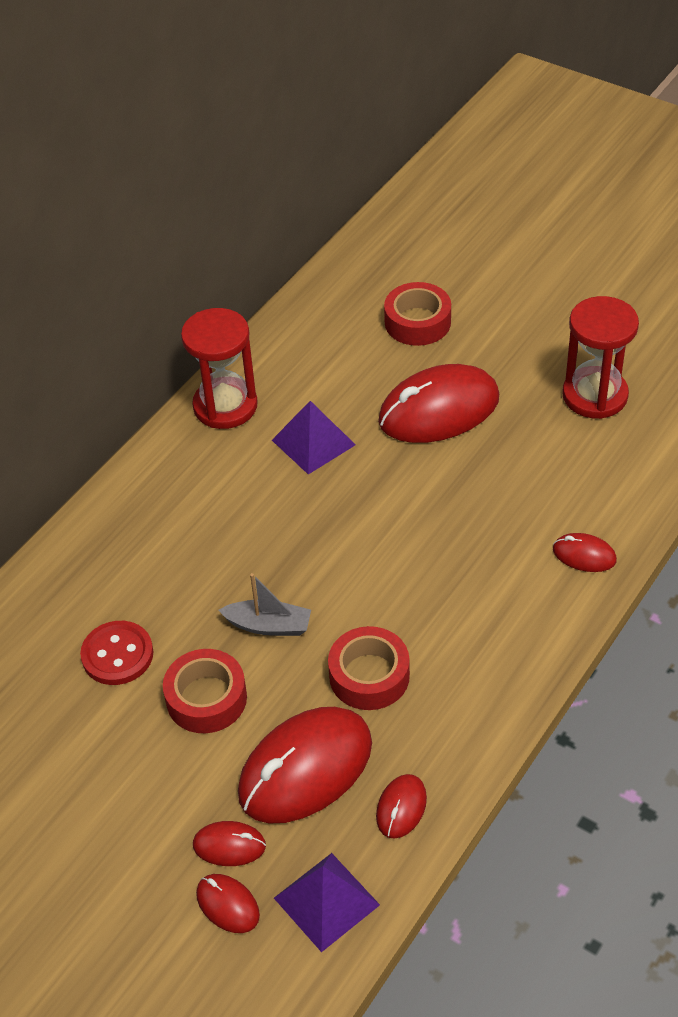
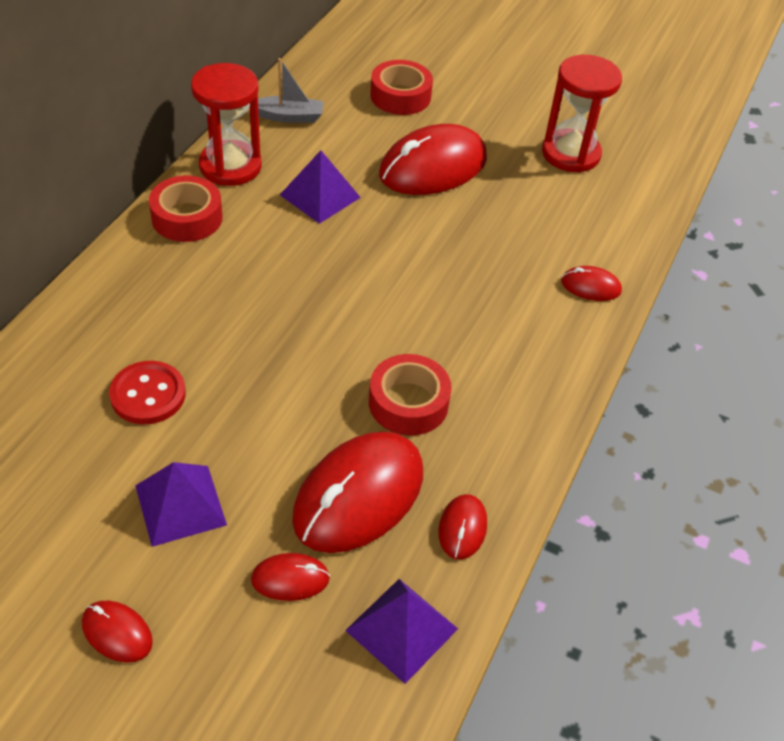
camera: 15 degrees left, 0 degrees up
red tape [163,649,247,733] -> red tape moved to [149,176,222,242]
red mouse [196,874,260,933] -> red mouse moved to [82,600,153,663]
grey boat [218,573,311,636] -> grey boat moved to [258,58,324,123]
none -> purple pyramid [135,462,227,547]

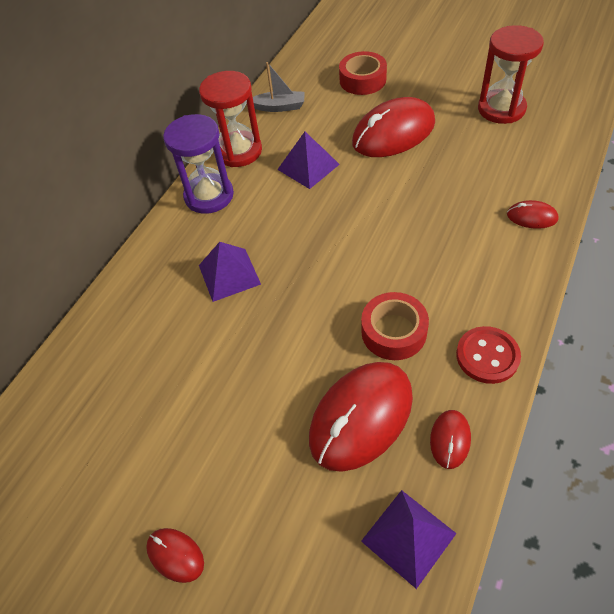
camera: 10 degrees right, 5 degrees up
red button [109,361,186,424] -> red button moved to [456,326,521,384]
purple pyramid [135,462,227,547] -> purple pyramid moved to [199,242,261,302]
red tape [149,176,222,242] -> purple hourglass [163,114,234,214]
red mouse [251,553,330,601] -> none

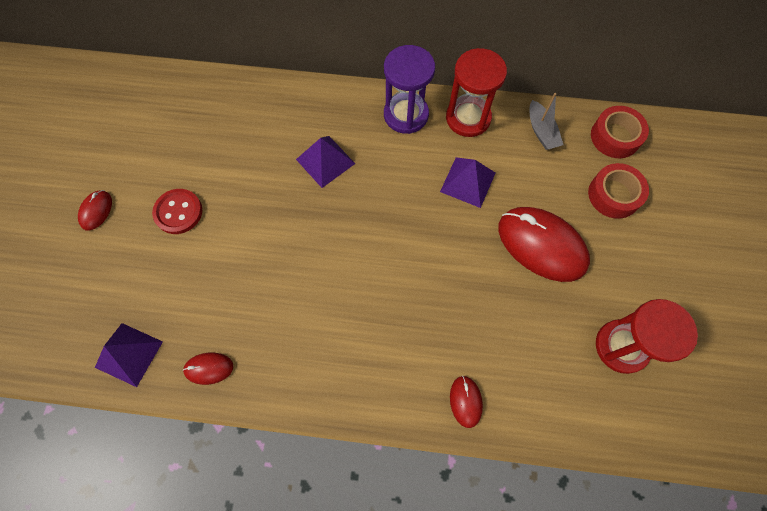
camera: 65 degrees right, 15 degrees up
red mouse [309,362,413,472] -> none
red tape [361,292,429,360] -> red tape moved to [591,106,649,158]
red button [456,326,521,384] -> red button moved to [152,189,202,234]

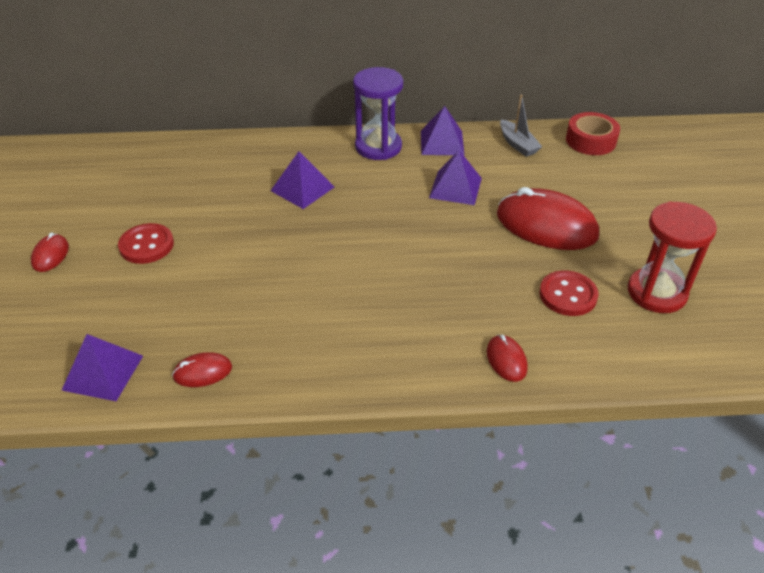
camera: 10 degrees left, 25 degrees down
red hourglass [446,48,507,137] -> purple pyramid [421,106,465,155]
red tape [588,163,649,219] -> none
none -> red button [539,270,598,316]

